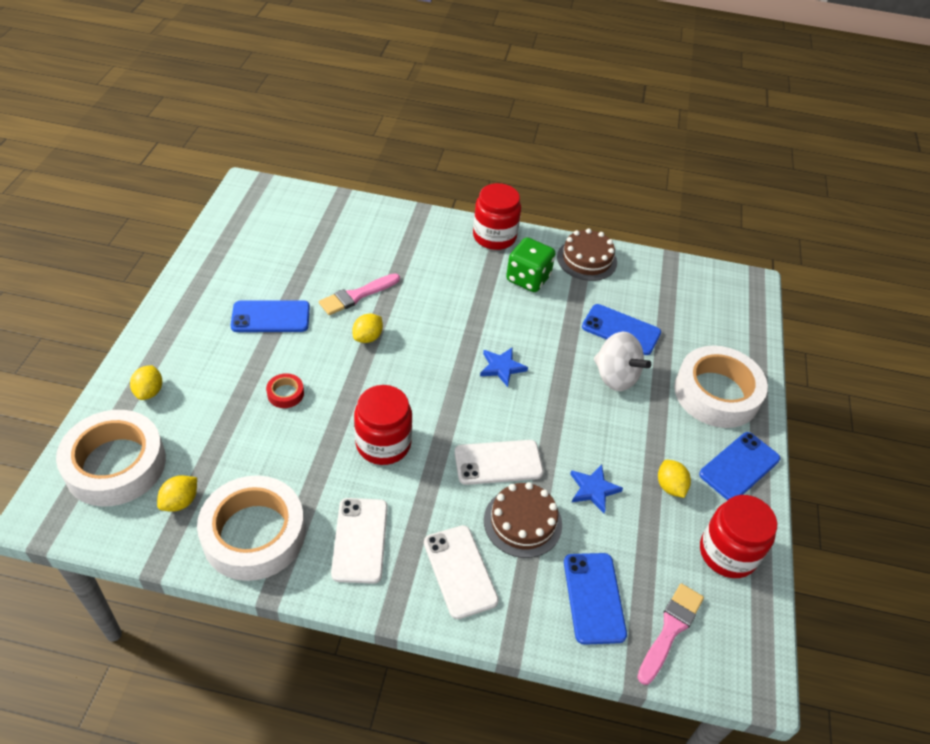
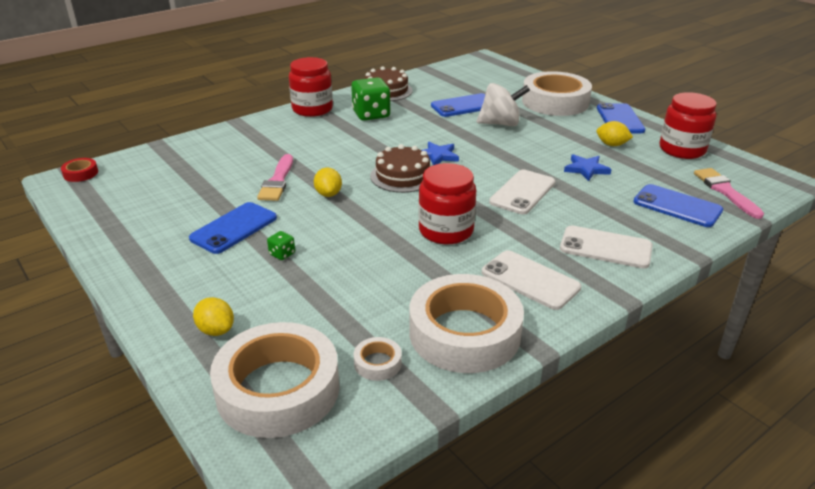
camera: 45 degrees left, 15 degrees down
yellow lemon [157,475,197,512] -> white tape [354,337,402,381]
red tape [266,373,304,408] -> red tape moved to [61,158,98,182]
brown cake [484,482,562,558] -> brown cake moved to [370,144,430,193]
none -> green dice [267,231,295,260]

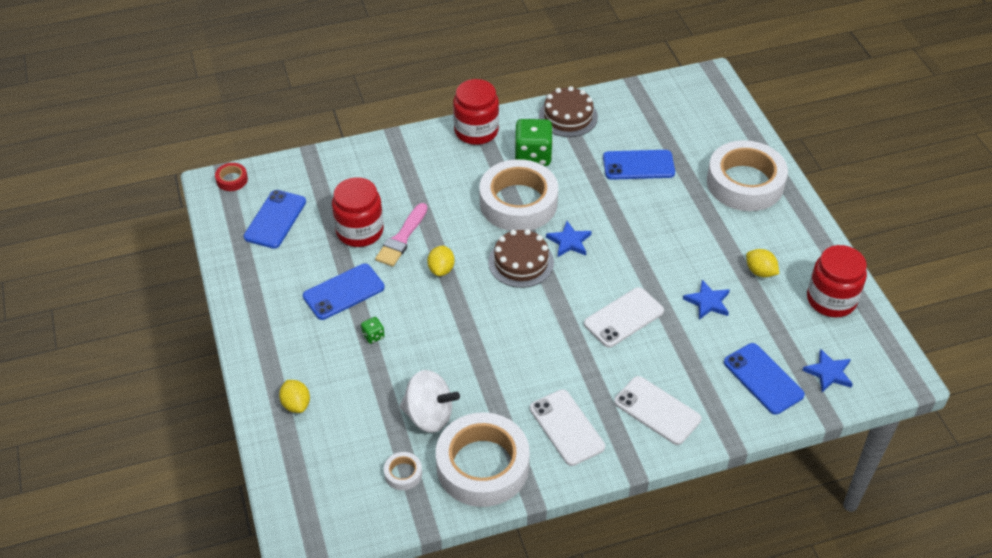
camera: 20 degrees right, 15 degrees up
white tape [210,322,340,438] -> white tape moved to [480,159,558,231]
red jar [418,163,476,244] -> red jar moved to [332,177,384,247]
white spinning top [477,83,530,126] -> white spinning top moved to [399,370,460,433]
blue phone [597,103,645,133] -> blue phone moved to [244,190,306,249]
pink brush [694,168,764,219] -> blue star [802,349,853,392]

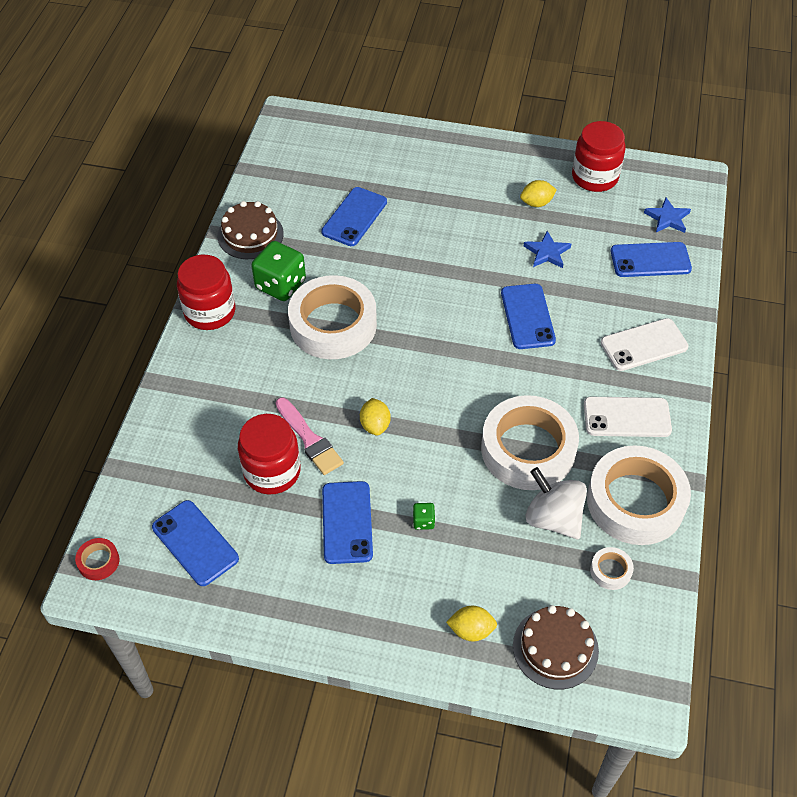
camera: 60 degrees left, 5 degrees up
white spinning top [399,370,460,433] -> white spinning top turned 90 degrees counterclockwise [525,467,587,539]
yellow lemon [427,246,455,276] -> yellow lemon turned 45 degrees clockwise [360,398,391,436]
brown cake [488,229,554,288] -> brown cake moved to [513,605,599,689]
blue star [546,221,592,257] -> none
white phone [584,287,664,348] -> blue phone [501,284,556,349]
white tape [707,140,788,211] -> white tape moved to [481,395,579,490]

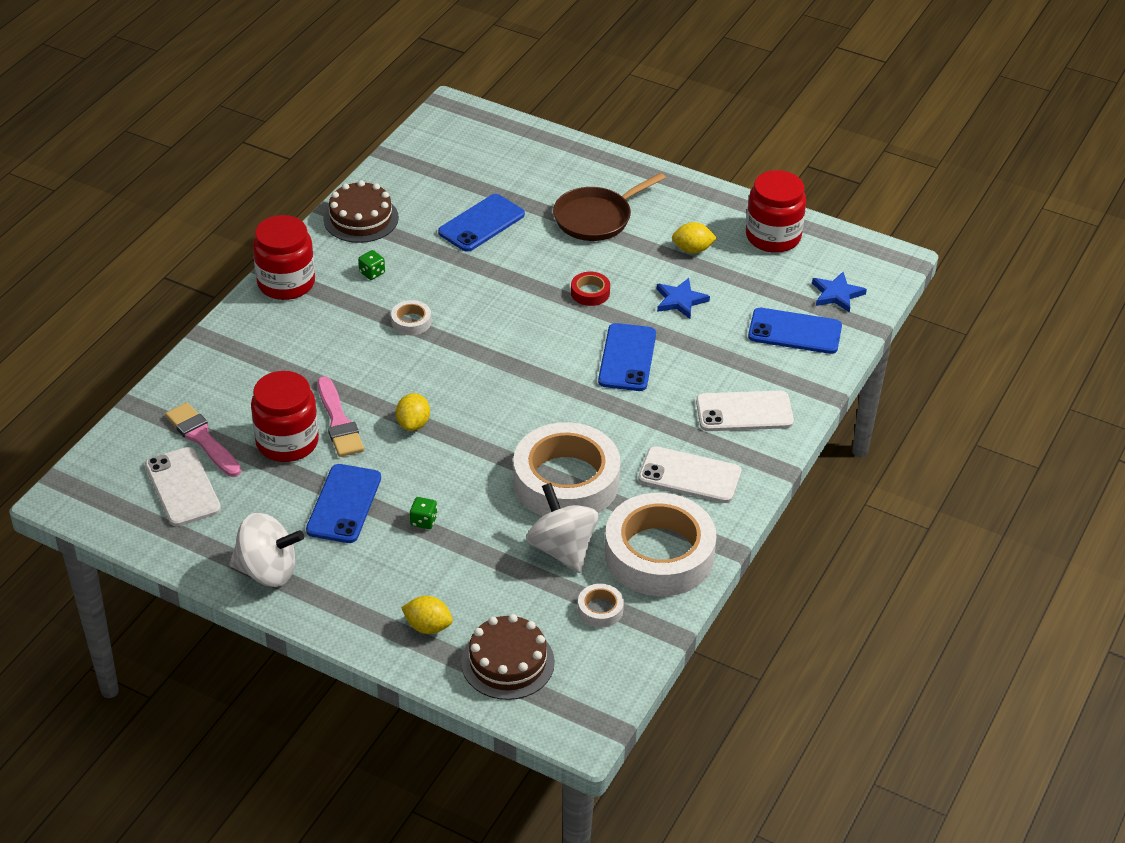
camera: 15 degrees right, 10 degrees down
red tape [75,538,119,580] -> red tape moved to [571,272,610,306]
blue phone [152,500,239,586] -> white phone [145,447,221,526]
green dice [251,241,306,301] -> green dice [358,250,385,280], size x0.45
white tape [288,275,377,359] -> white tape [391,300,431,335], size x0.41
none -> pink brush [165,402,241,477]
none -> white spinning top [229,513,304,587]
none -> brown pan [553,173,666,241]

